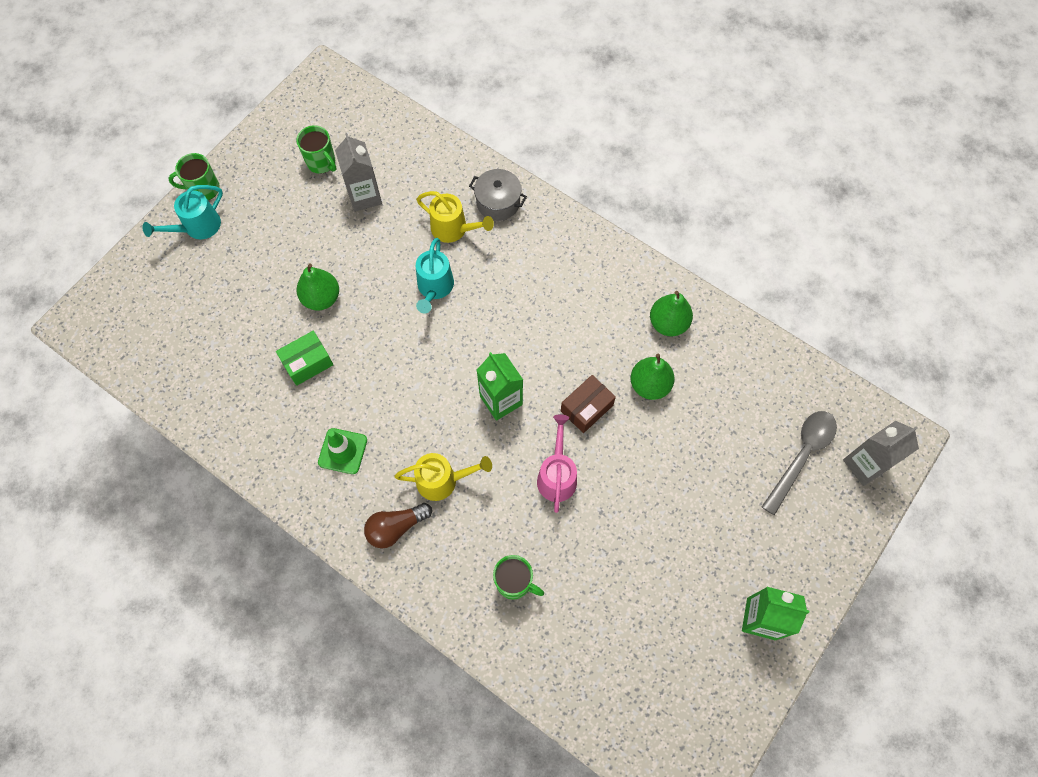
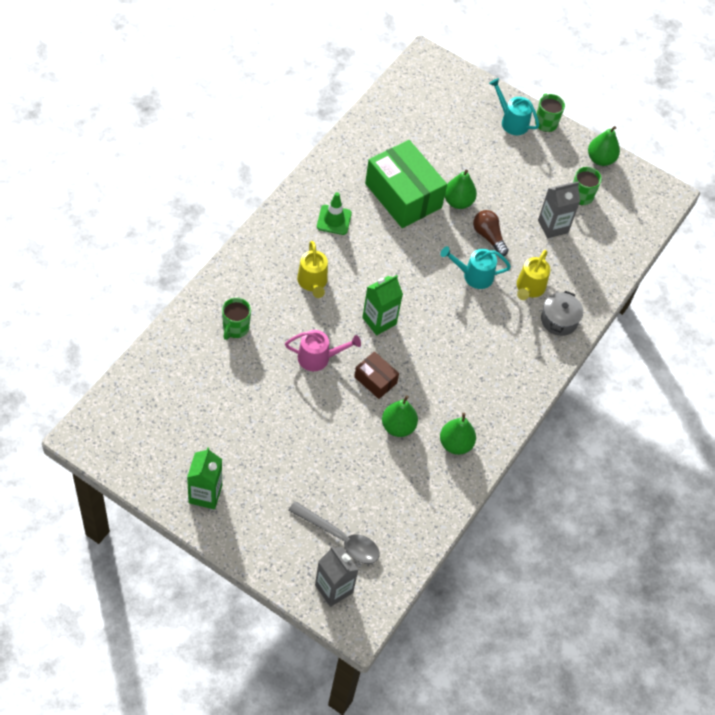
camera: 80 degrees right, 10 degrees down
green box [276,331,333,386] -> green box [365,140,447,228], size x2.03
brown light bulb [364,503,432,548] -> brown light bulb moved to [473,210,509,256]
none -> green pear [588,126,620,166]

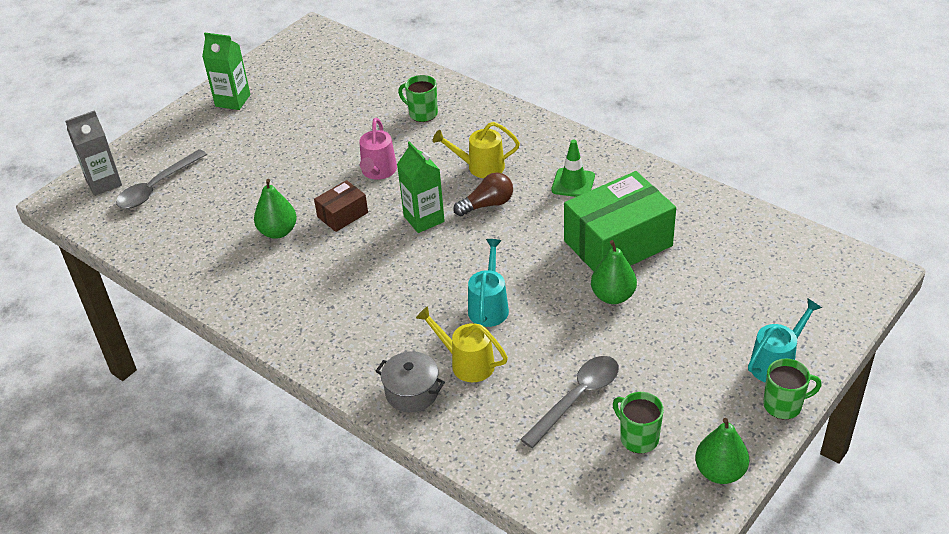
camera: 105 degrees right, 15 degrees down
green pear [440,413,476,455] -> none
brown light bulb [473,210,509,256] -> brown light bulb moved to [453,172,513,216]
grey carton [538,181,580,238] -> grey spoon [520,356,619,448]

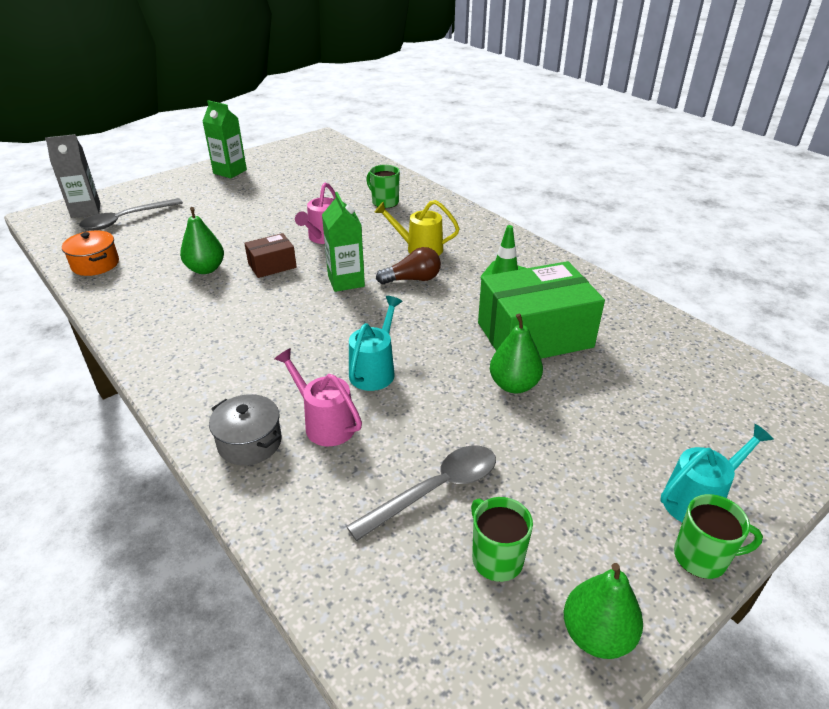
camera: 10 degrees right, 5 degrees down
yellow watering can [416,306,508,382] -> pink watering can [274,348,362,446]
none -> orange pot [62,231,119,276]

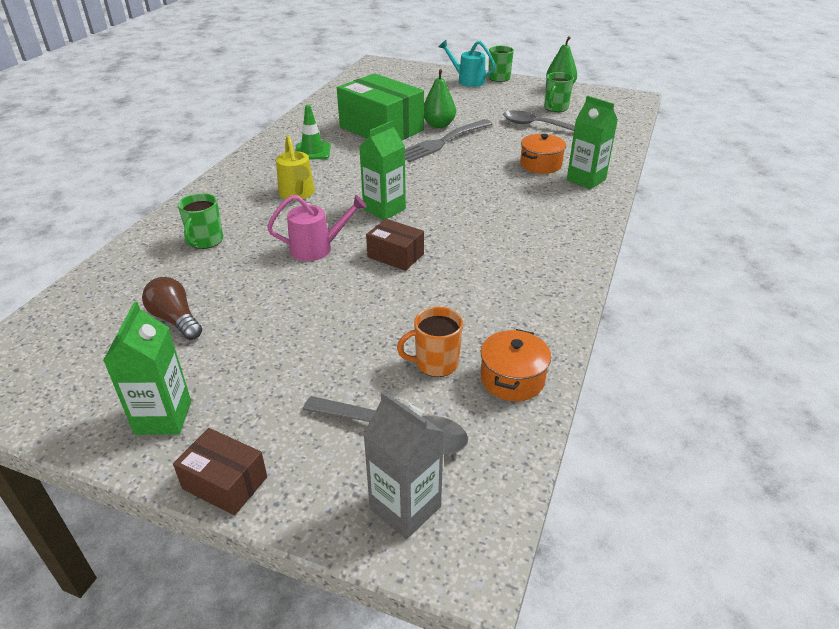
camera: 120 degrees left, 0 degrees up
green pear [180,207,224,274] -> none
grey pot [209,394,282,465] -> green carton [567,96,618,189]
pink watering can [274,348,362,446] -> orange pot [520,134,566,174]
turquoise watering can [349,296,402,391] -> none
brown light bulb [376,247,441,284] -> brown light bulb moved to [142,277,202,340]
none -> brown box [173,428,267,515]
none -> orange mug [397,307,463,377]
none -> grey fork [405,119,492,162]

